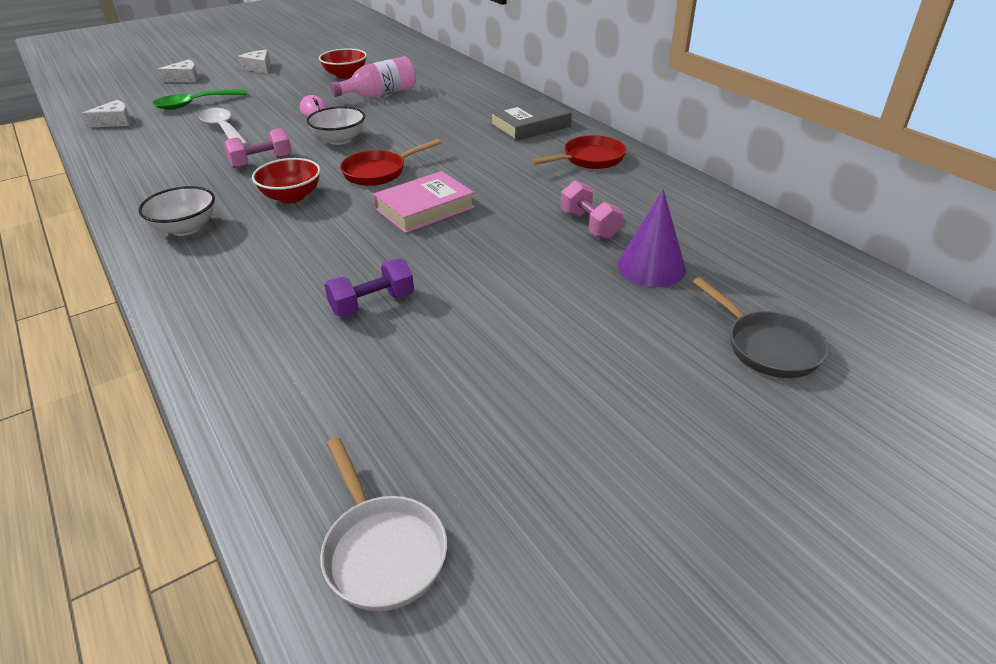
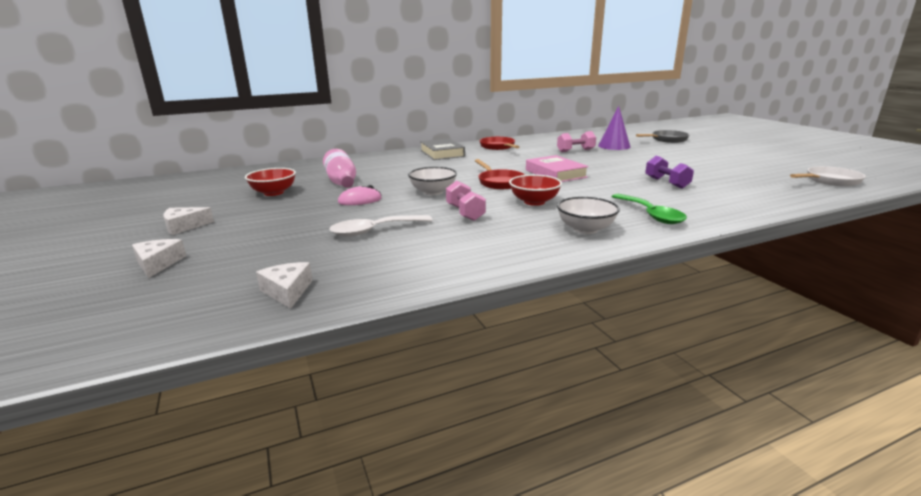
camera: 80 degrees left, 15 degrees down
green spoon [152,89,247,110] -> green spoon moved to [611,194,687,224]

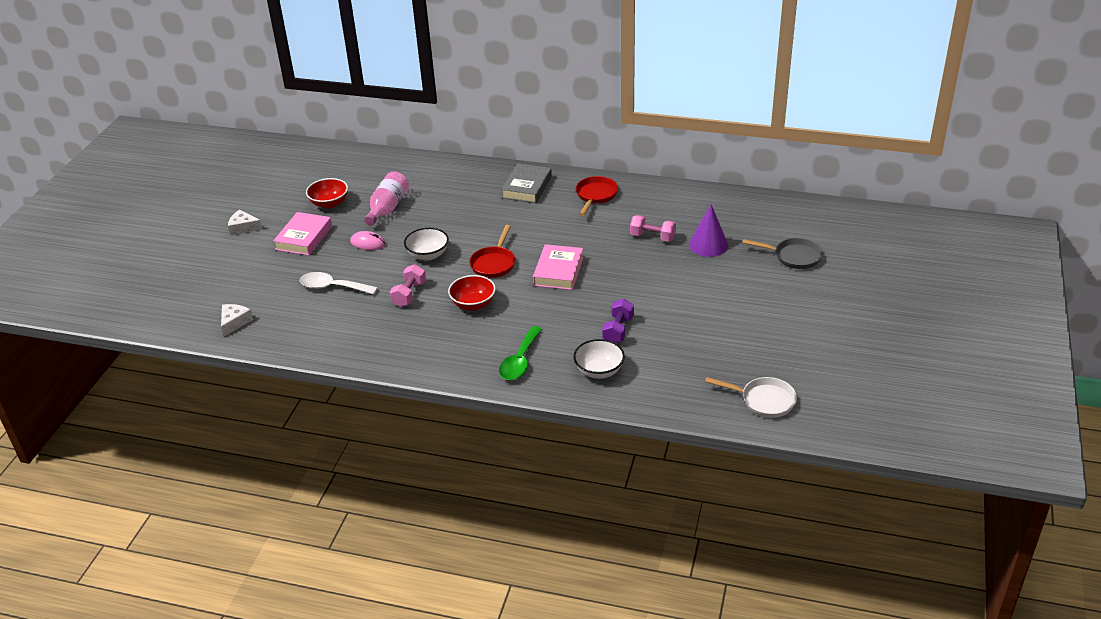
camera: 40 degrees right, 15 degrees up
white cheese [132,239,186,278] -> none
white bowl [557,197,620,234] -> white bowl moved to [573,339,625,379]
none -> pink book [273,212,332,256]

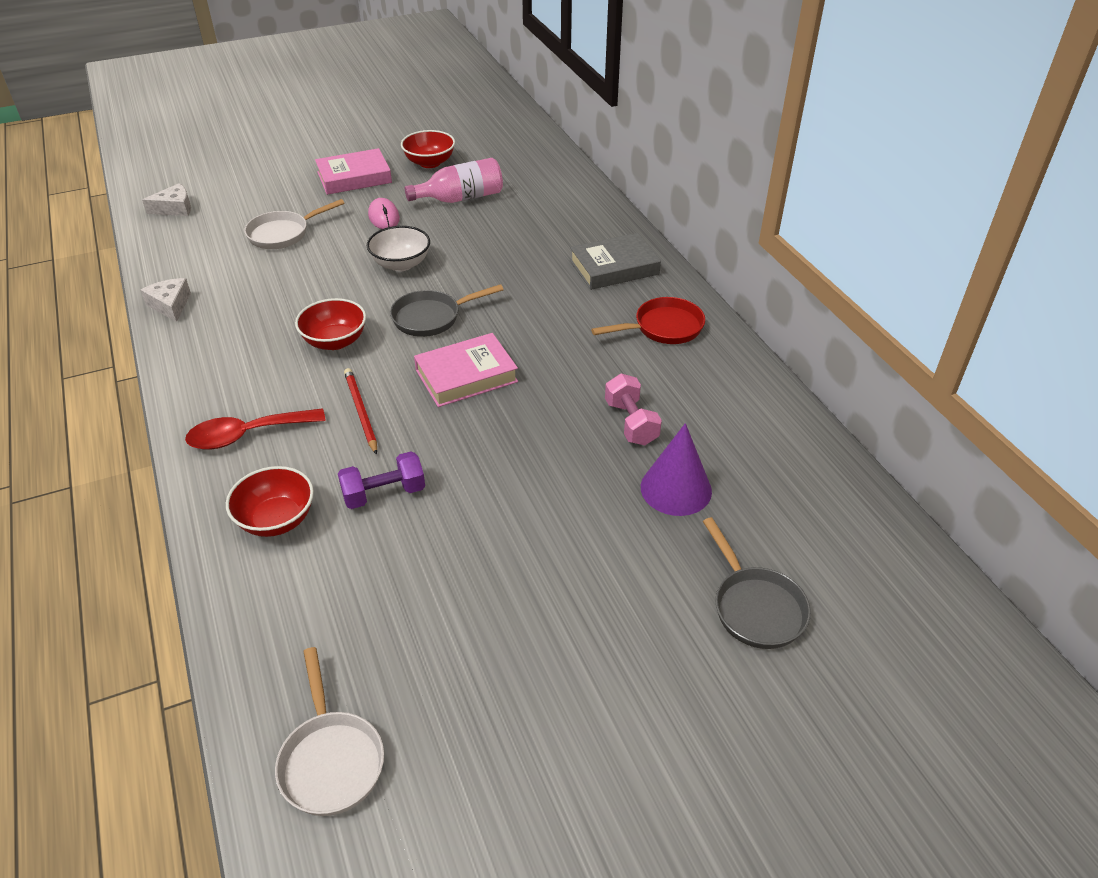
camera: 50 degrees right, 5 degrees up
white cheese [228,209,263,236] -> white cheese moved to [140,278,191,322]
white spoon [299,272,378,295] -> white pan [244,199,344,249]
pink dumbbell [390,264,426,307] -> none
red pan [469,225,515,278] -> grey pan [390,284,504,337]
green spoon [499,326,542,380] -> red spoon [185,408,326,450]
white bowl [573,339,625,379] -> red bowl [226,466,314,537]
none -> red pencil [344,368,377,455]

